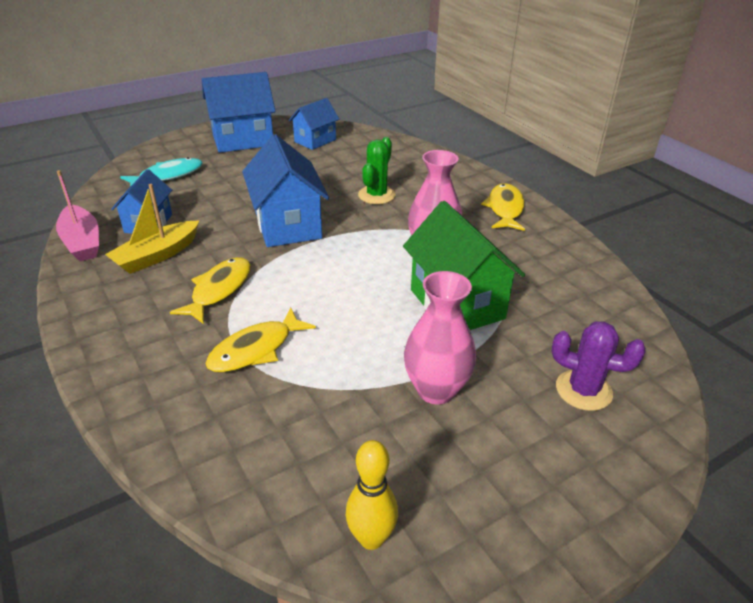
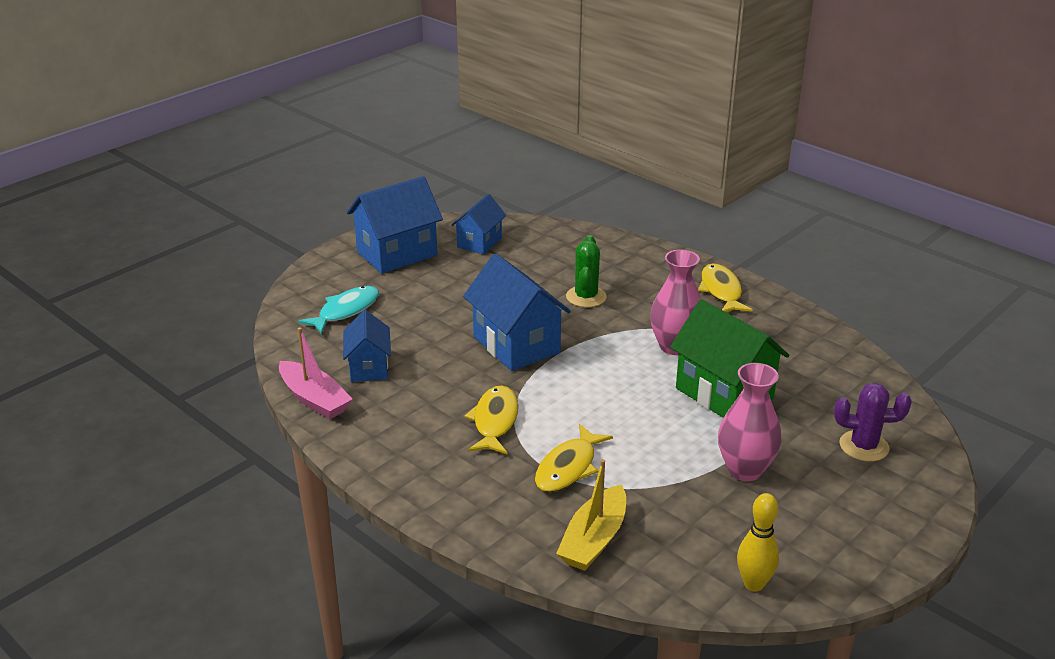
camera: 15 degrees left, 5 degrees down
yellow boat [105,184,199,274] -> yellow boat moved to [556,459,626,571]

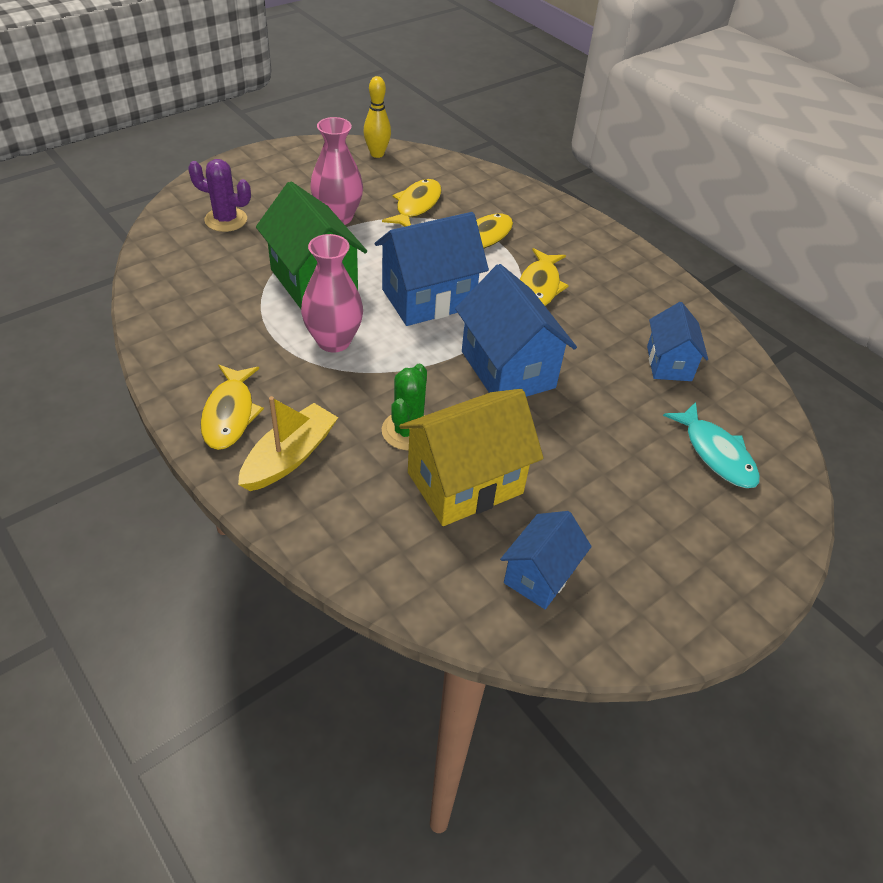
camera: 175 degrees left, 15 degrees up
pink boat [279,327,353,419] -> none
turquoise fish [298,286,379,335] -> turquoise fish turned 75 degrees counterclockwise [663,402,760,488]
blue house [347,176,443,274] -> blue house moved to [375,212,489,326]
yellow boat [556,459,626,571] -> yellow boat moved to [238,396,338,491]
none -> yellow fish [382,179,442,227]
none -> yellow house [399,389,544,526]

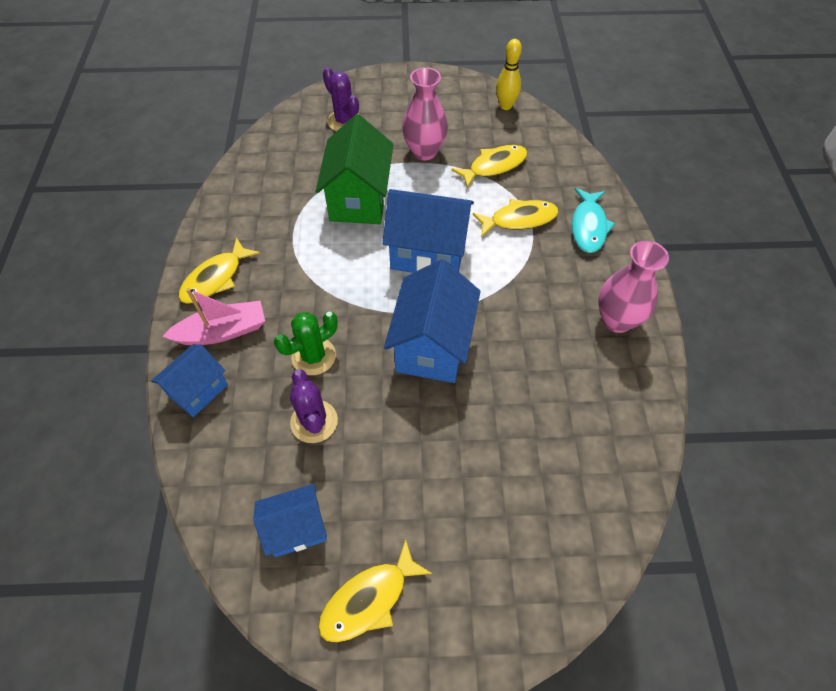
camera: 40 degrees right, 10 degrees up
yellow boat [238,396,338,491] -> pink boat [163,288,265,345]
pink vase [301,234,363,352] -> pink vase moved to [598,241,669,333]
yellow house [399,389,544,526] -> purple cactus [290,369,338,443]
yellow fish [520,248,569,306] -> yellow fish moved to [318,539,432,643]
blue house [647,302,708,381] -> blue house moved to [151,344,228,417]
turquoise fish [663,402,760,488] -> turquoise fish moved to [572,188,615,253]

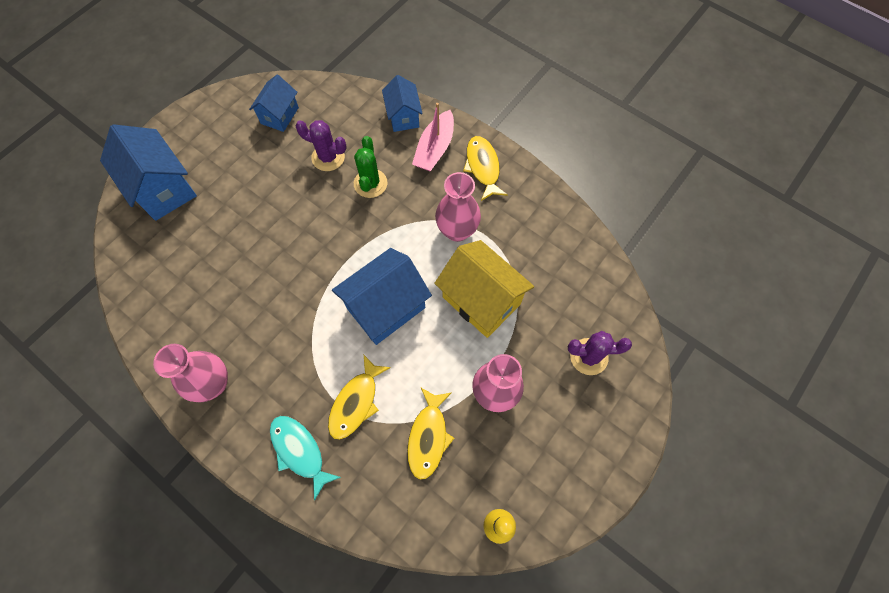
camera: 130 degrees right, 10 degrees up
green house [316,114,394,224] -> yellow house [434,240,534,338]
yellow fish [318,539,432,643] -> none
blue house [384,259,481,383] -> blue house moved to [100,124,197,221]
none -> pink vase [435,172,481,242]

